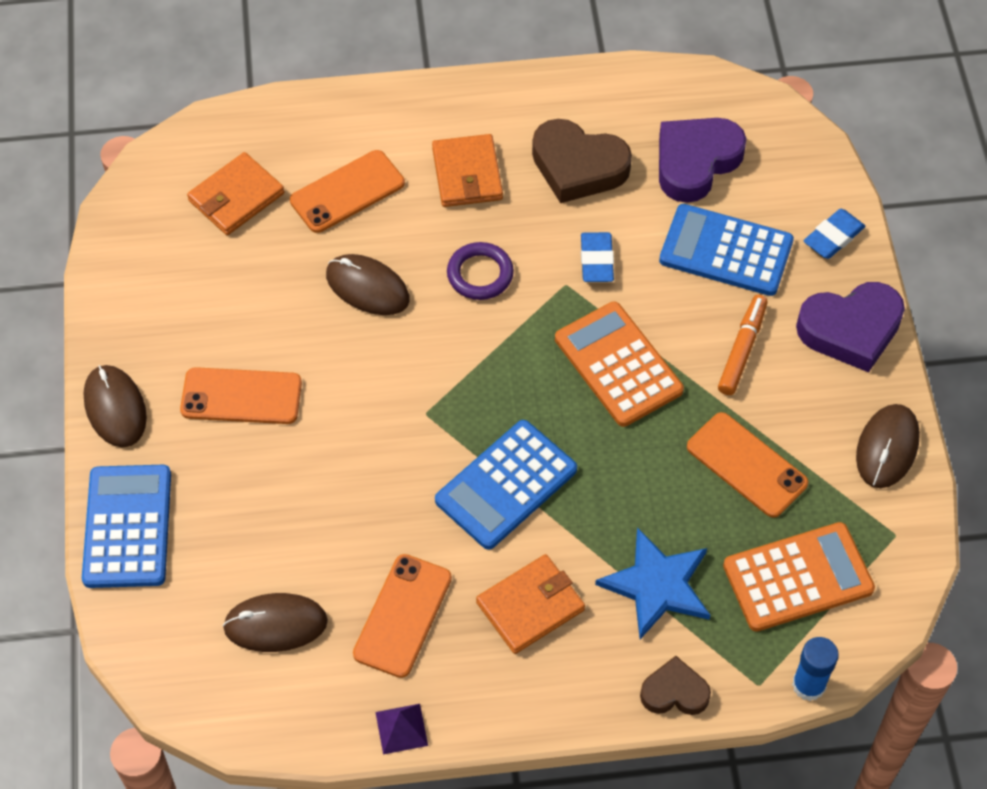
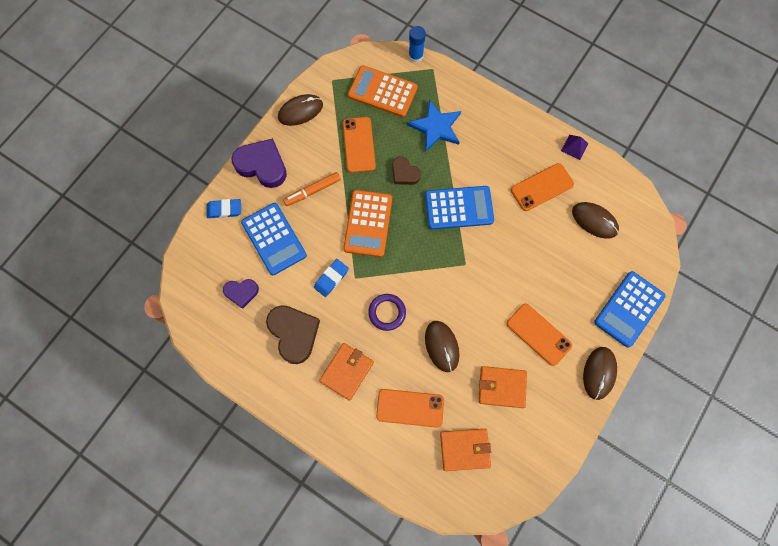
camera: 140 degrees left, 15 degrees up
orange wallet [476,554,585,654] -> orange wallet moved to [479,366,527,408]
brown heart [640,656,711,715] -> brown heart moved to [392,156,421,185]
purple heart [659,118,746,203] -> purple heart [223,279,259,309], size x0.58

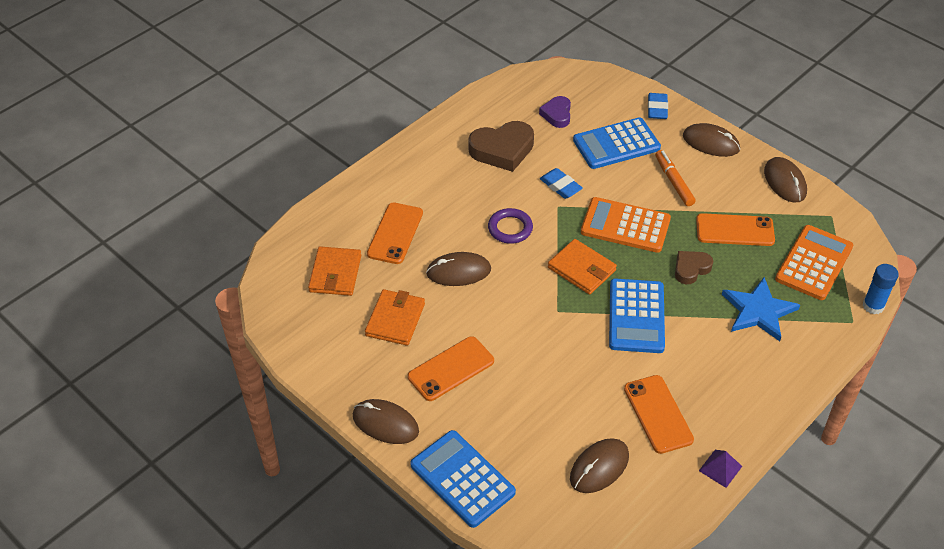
camera: 100 degrees right, 25 degrees down
purple heart [232,138,287,188] -> brown mouse [683,123,740,157]
orange wallet [319,343,374,401] -> orange wallet moved to [548,239,617,295]

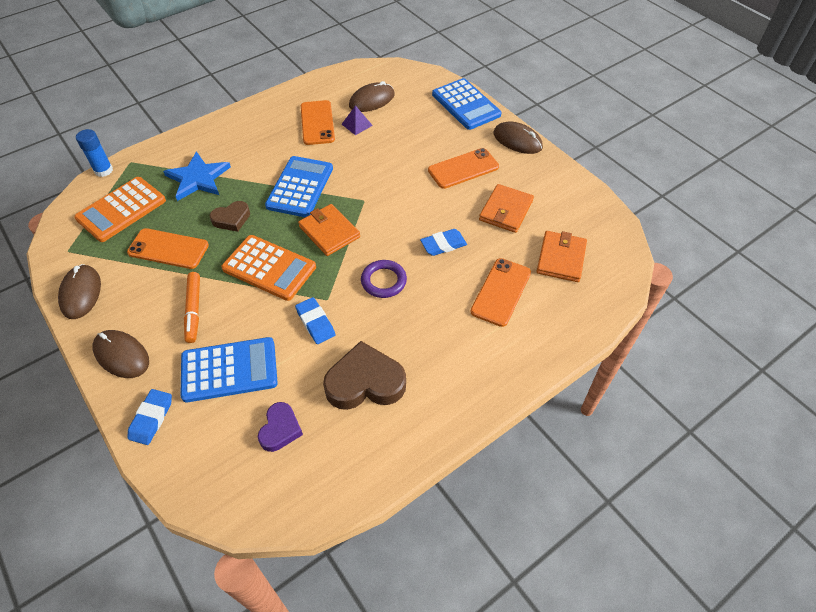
camera: 170 degrees left, 5 degrees up
brown mouse [426,252,491,286] -> blue eraser [420,229,467,256]
purple pyramid [699,450,742,488] -> purple pyramid moved to [342,105,373,135]

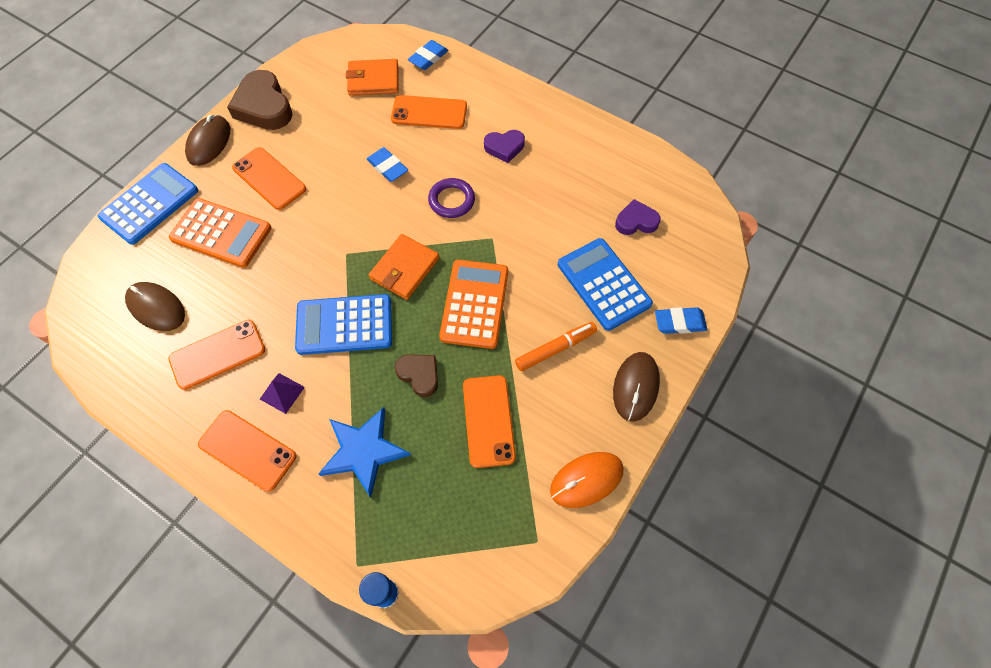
camera: 110 degrees left, 10 degrees up
brown mouse [58,264,101,319] -> orange mouse [550,452,624,508]
orange calculator [74,177,166,242] -> orange calculator moved to [169,198,271,268]
blue eraser [295,297,335,344] -> blue eraser moved to [408,40,448,70]
brown heart [323,341,406,410] -> brown heart moved to [227,70,292,130]
purple pyramid [342,105,373,135] -> purple pyramid moved to [260,373,305,414]
orange wallet [479,184,534,233] -> none
none -> orange phone [198,410,297,492]
none -> purple heart [484,130,525,163]

